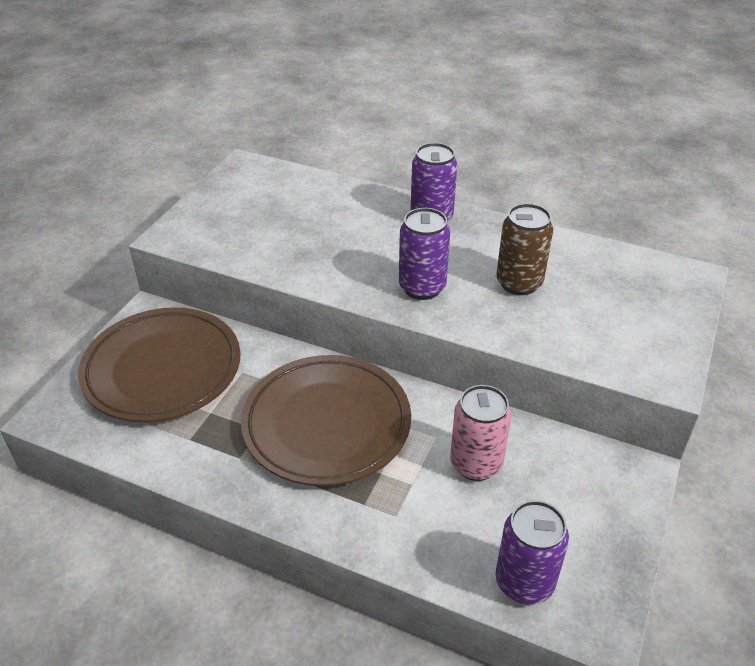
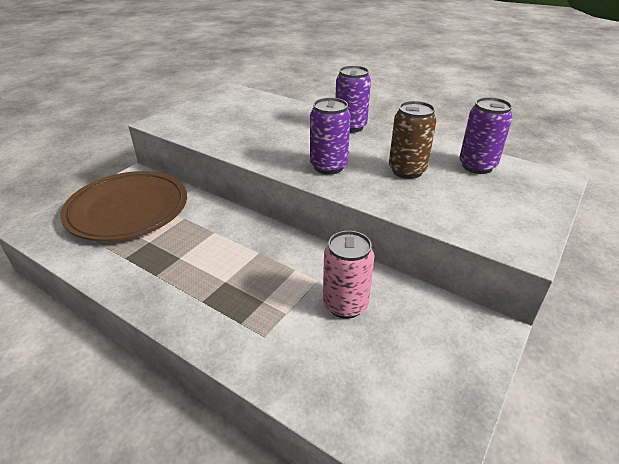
camera: 10 degrees right, 5 degrees down
brown plate [241,355,411,486] -> none
purple can [495,500,569,604] -> purple can moved to [459,97,512,174]

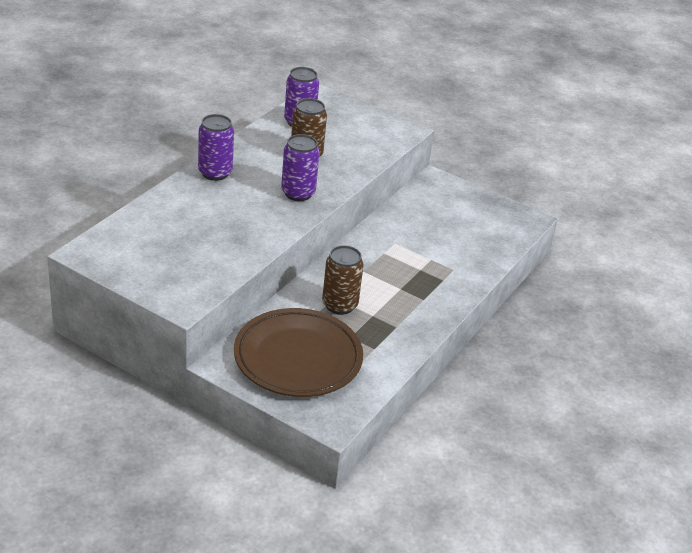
camera: 95 degrees left, 0 degrees up
pink can [323,231,375,319] -> none
none -> brown can [322,245,364,315]

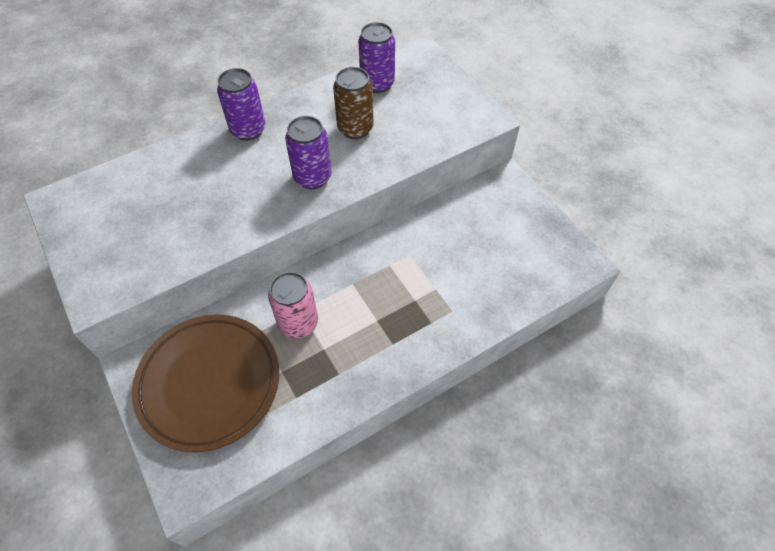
camera: 30 degrees right, 20 degrees up
brown can [322,245,364,315] -> pink can [268,272,318,338]

